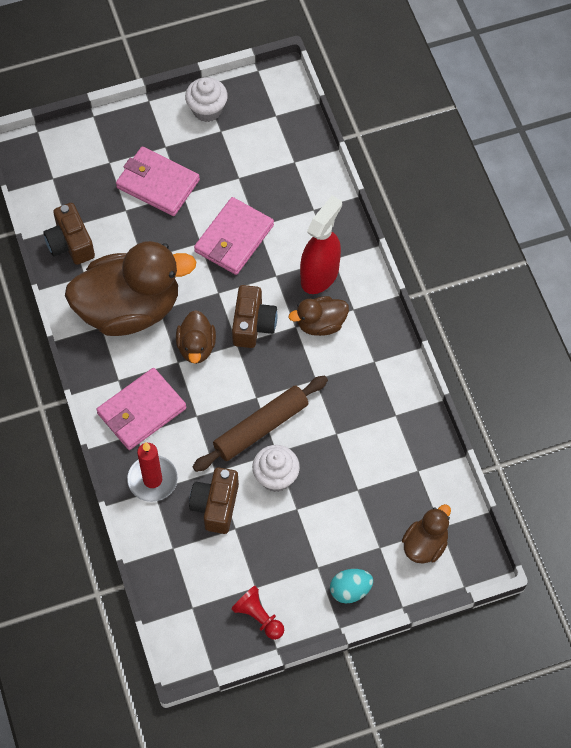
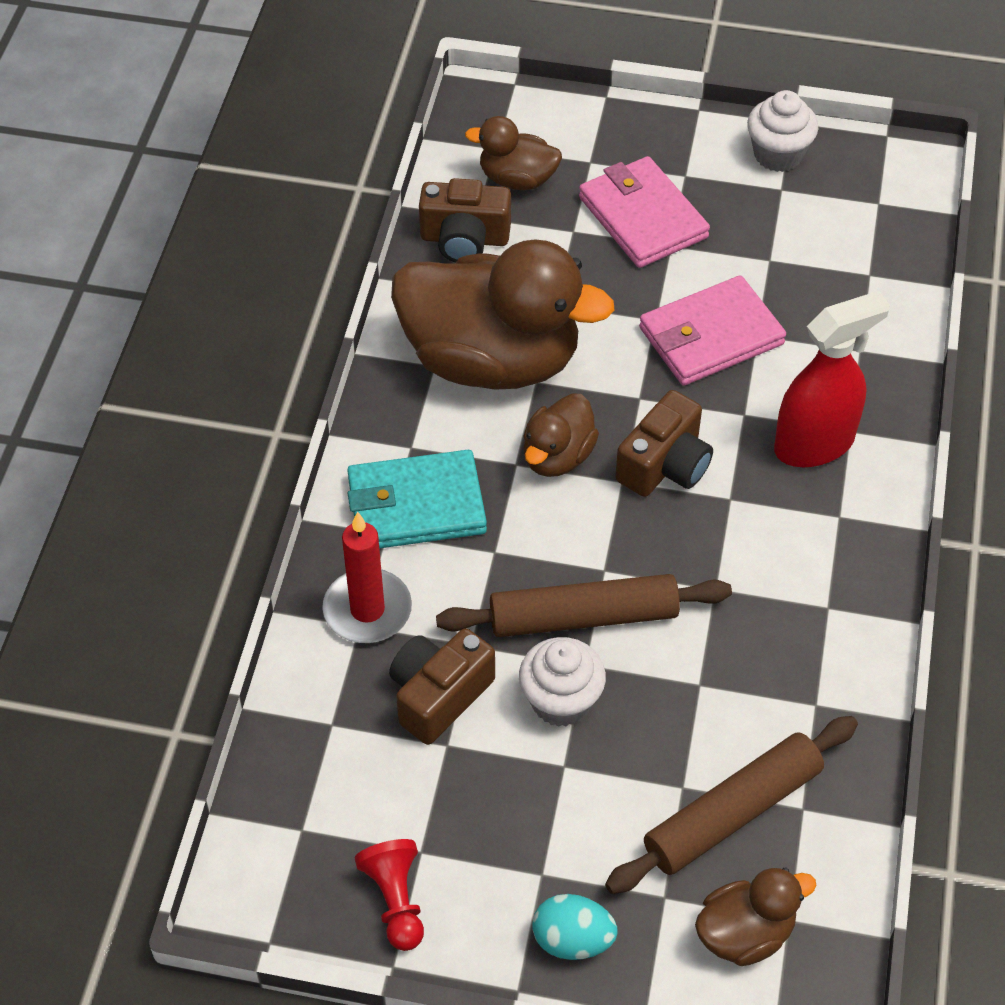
camera: 30 degrees right, 10 degrees down
brown camera [43,203,95,265] -> brown camera turned 90 degrees counterclockwise [419,178,511,263]
pink wallet [96,368,186,450] -> turquoise wallet [347,450,487,548]
brown duck [289,296,349,336] -> brown duck moved to [465,116,562,190]
none -> brown rolling pin [605,716,858,894]

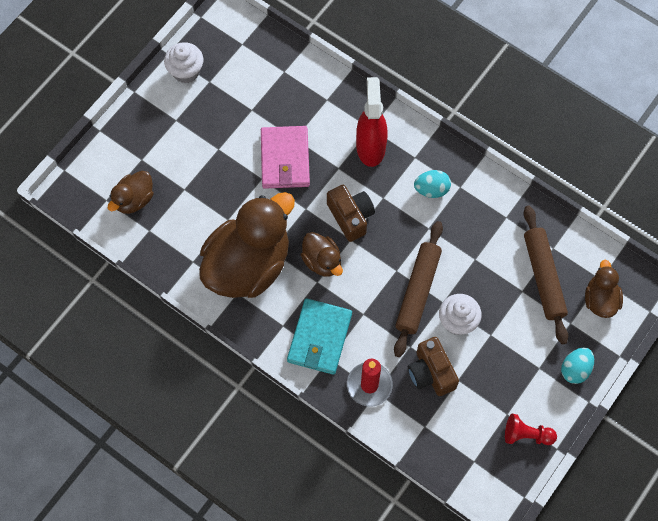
camera: 65 degrees left, 15 degrees up
brown camera [419,178,511,263] -> none
pink wallet [579,156,710,268] -> none
none -> turquoise egg [414,170,451,198]

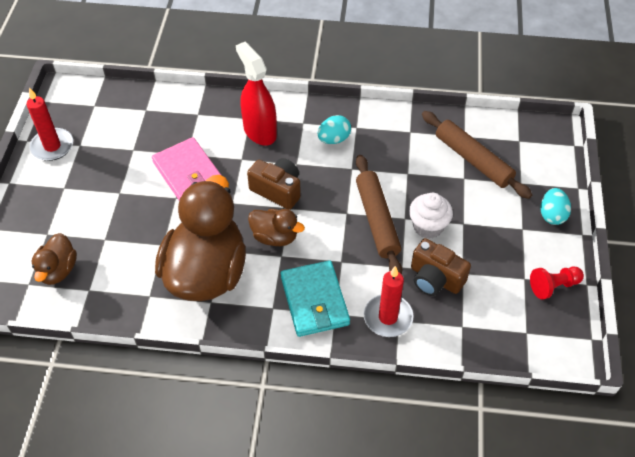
camera: 30 degrees left, 15 degrees down
white cupcake [164,42,204,83] -> red candle [26,88,73,161]
brown duck [585,260,623,318] -> none

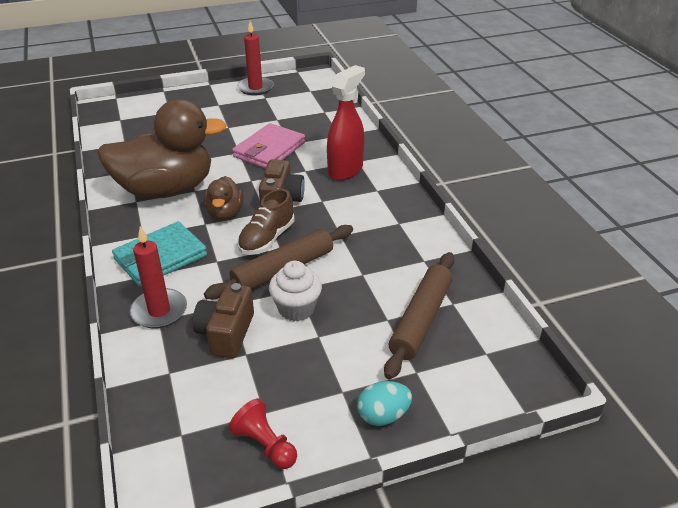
camera: 65 degrees right, 15 degrees down
brown duck [32,233,77,285] -> none
turquoise egg [318,115,351,144] -> none
none -> brown shoe [237,189,295,255]

